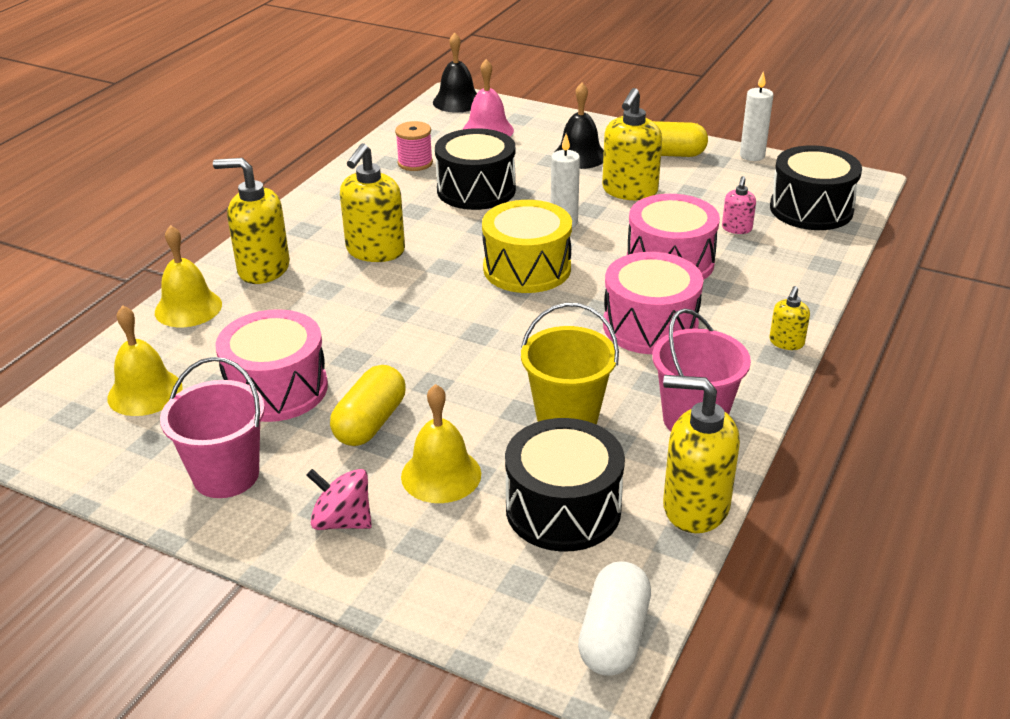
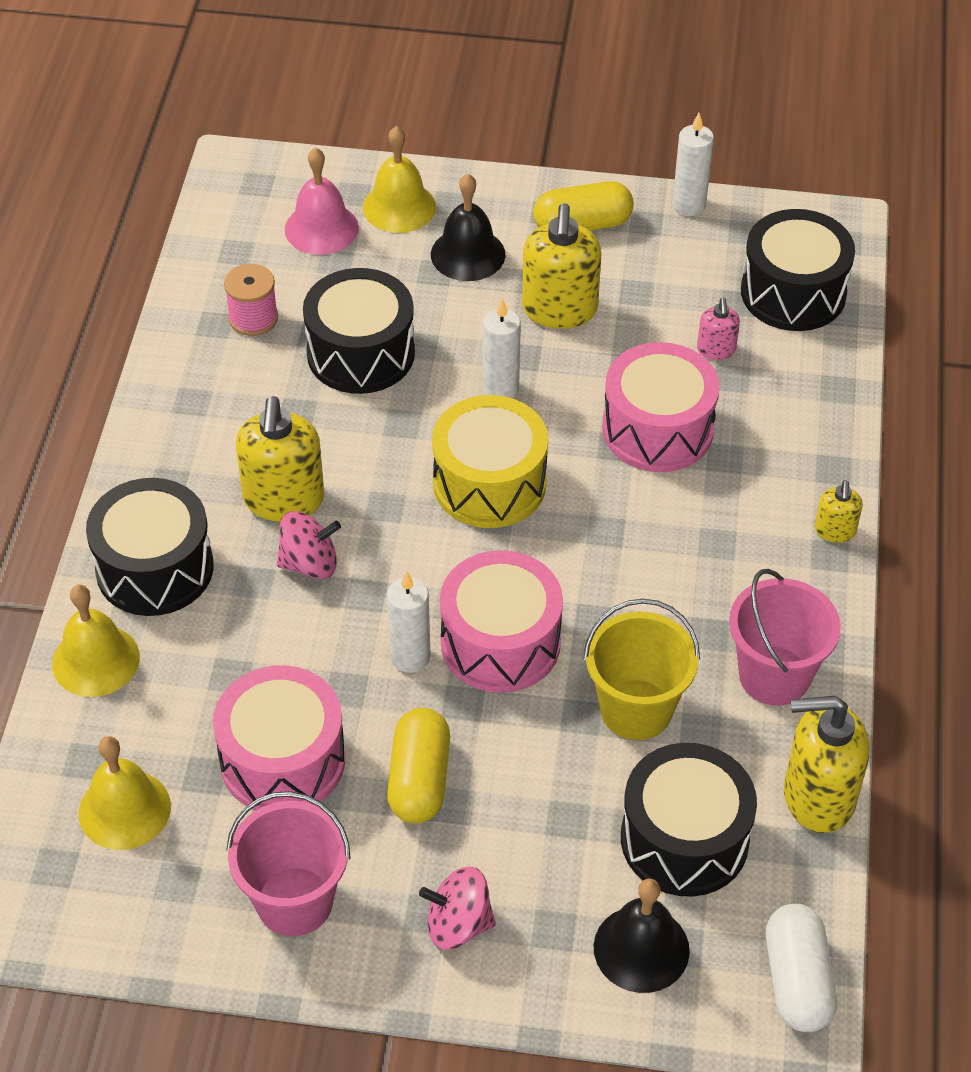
camera: 20 degrees left, 15 degrees up
yellow soap dispenser [213,158,290,284] -> black drum [86,478,214,616]
yellow bell [401,384,481,503] -> yellow bell moved to [363,126,436,233]
black bell [433,33,477,112] -> black bell moved to [594,878,690,993]
pink drum [603,252,703,354] -> pink drum moved to [440,550,563,693]
none -> pink spinning top [277,511,341,579]
none -> white candle [387,571,430,673]

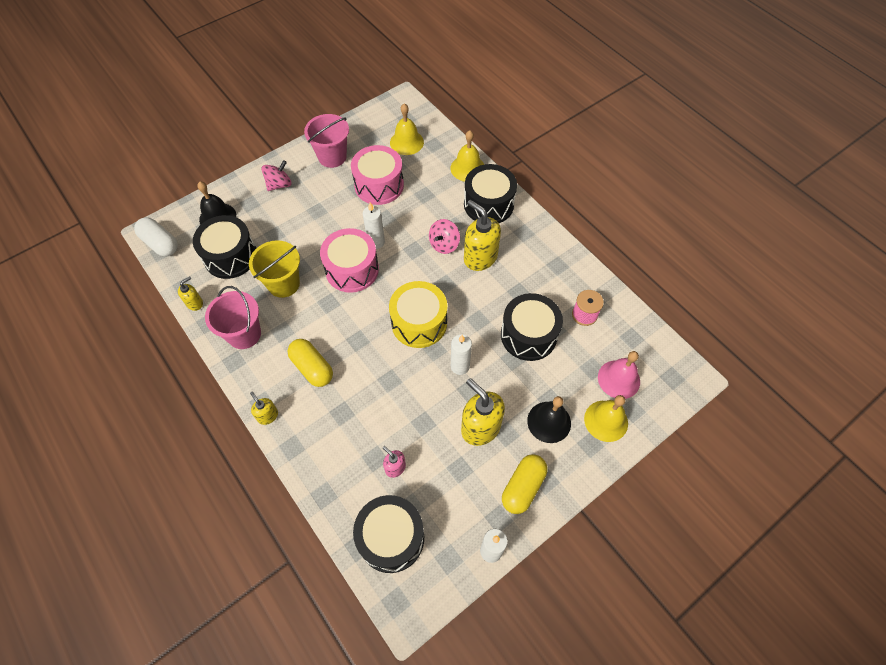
camera: 135 degrees right, 10 degrees up
yellow capsule [387,708,450,824] -> yellow capsule moved to [287,339,333,387]
pink drum [602,342,719,472] -> none
yellow soap dispenser [784,696,870,833] -> yellow soap dispenser [178,276,203,311], size x0.51

